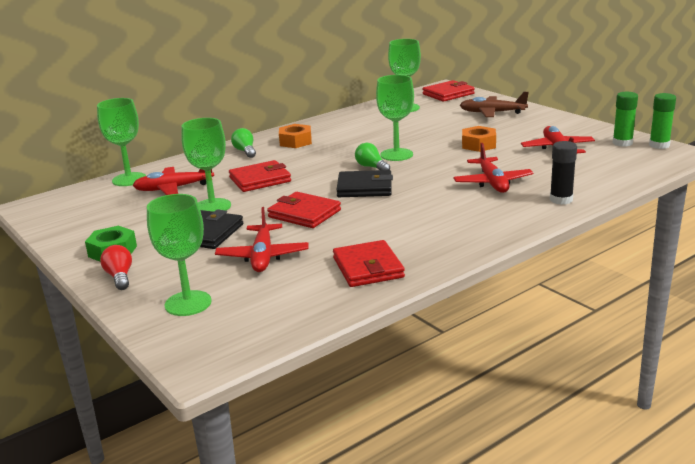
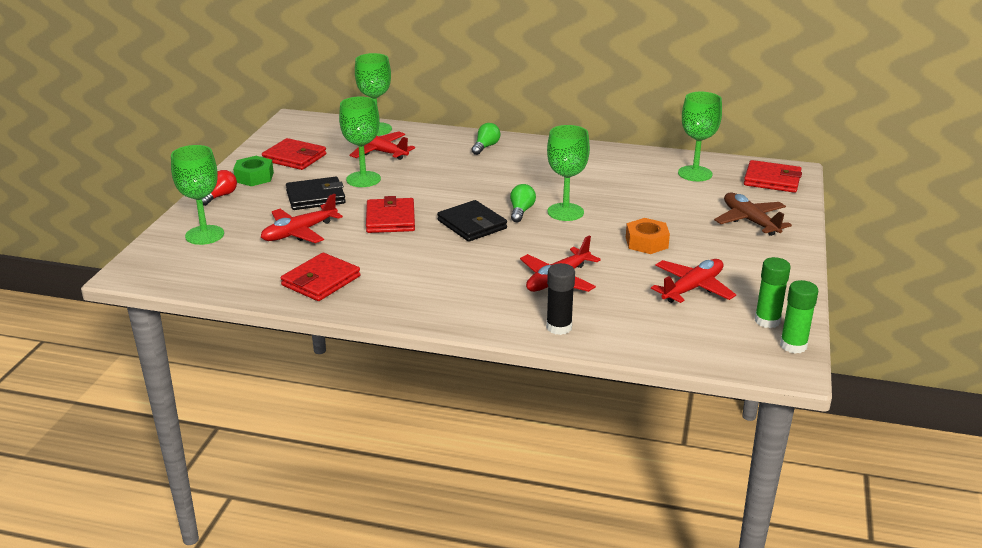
camera: 50 degrees right, 5 degrees up
red wallet [229,160,291,192] -> red wallet moved to [262,138,326,170]
orange nut [279,124,312,148] -> none

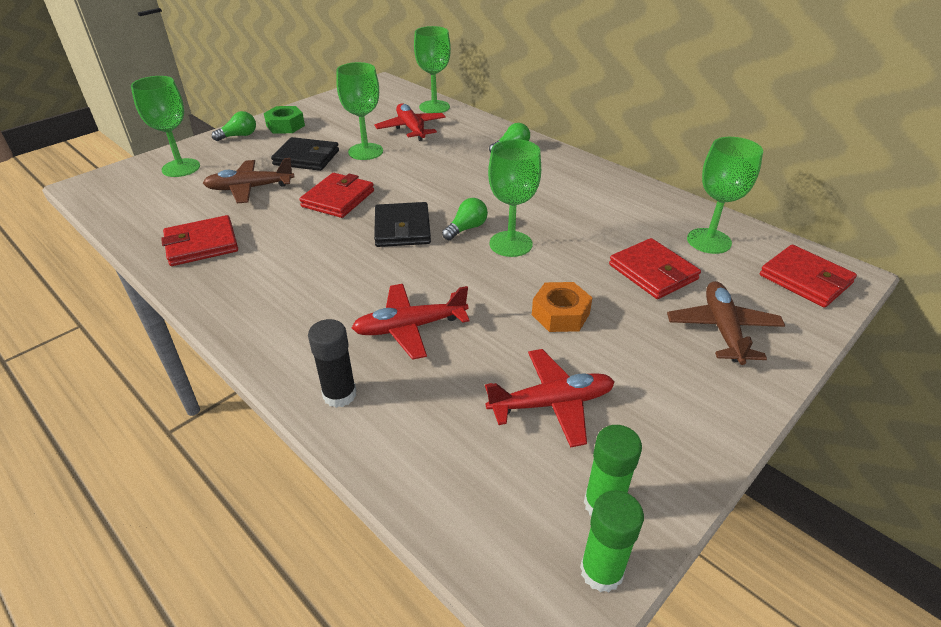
camera: 30 degrees right, 10 degrees up
red light bulb [202,170,237,206] -> green light bulb [212,111,256,141]
red plane [261,194,343,243] -> brown plane [203,158,295,203]
red wallet [262,138,326,170] -> red wallet moved to [609,238,701,299]

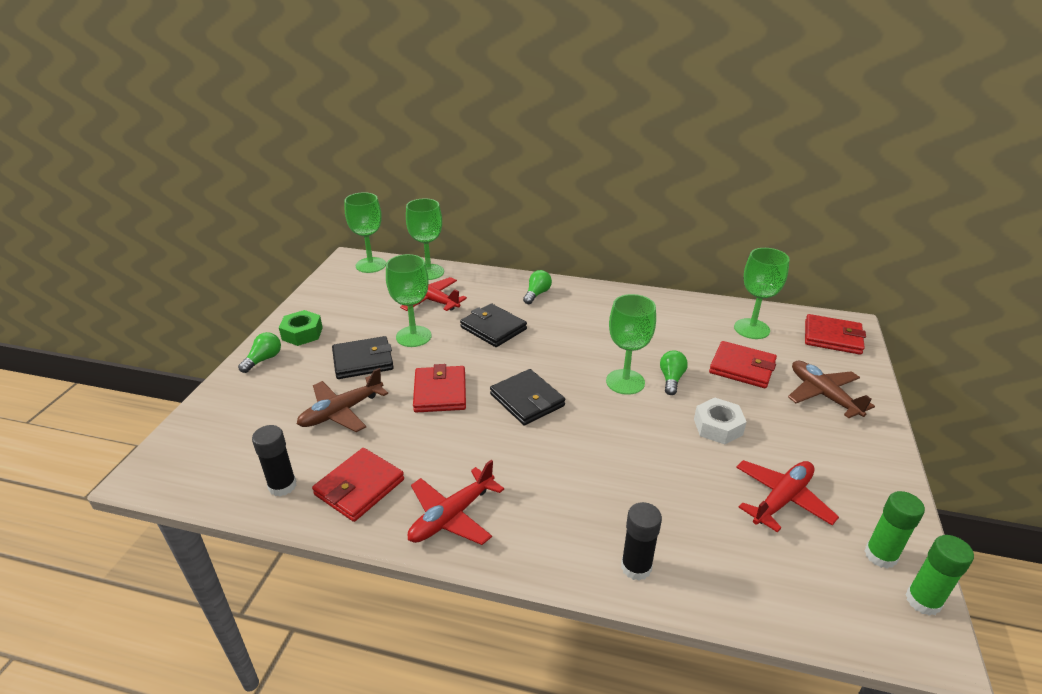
camera: 30 degrees left, 5 degrees down
green goblet [131,76,200,177] -> green goblet moved to [345,192,386,273]
red plane [352,284,470,360] -> red plane moved to [408,460,504,545]
green light bulb [442,198,488,240] -> green light bulb moved to [660,351,688,395]
orange nut [532,282,592,332] -> white nut [694,398,747,444]
none -> black glue stick [252,425,296,497]
none -> black wallet [460,303,527,347]

